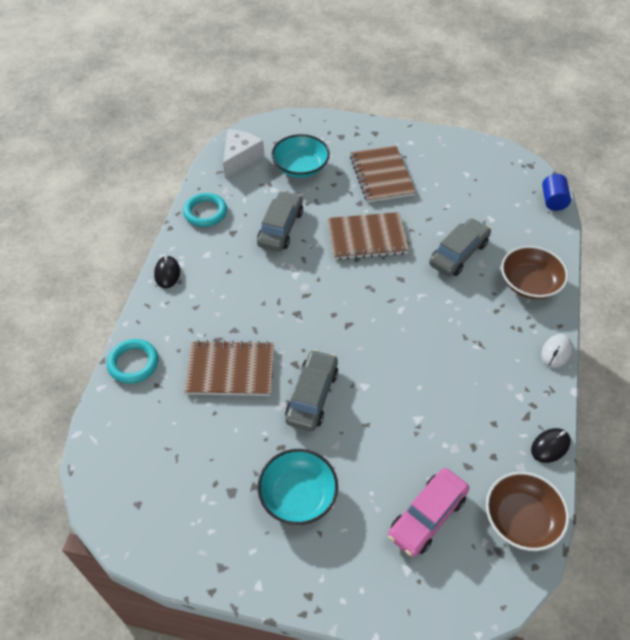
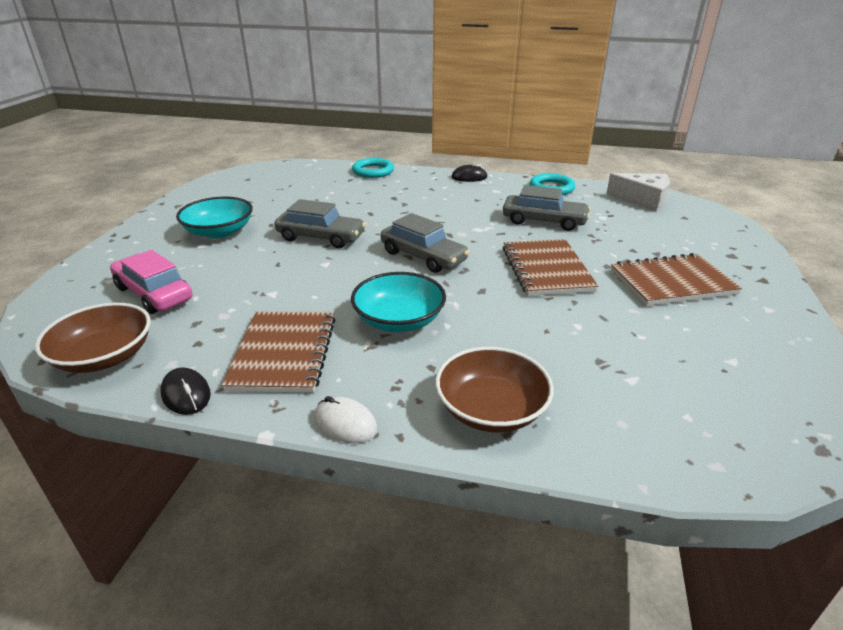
camera: 90 degrees right, 20 degrees down
brown notebook [184,340,274,396] -> brown notebook moved to [221,311,336,393]
turquoise bowl [271,134,330,178] -> turquoise bowl moved to [351,272,446,332]
grey car [429,218,491,276] -> grey car moved to [381,213,469,273]
blue cylinder [542,174,571,211] -> none

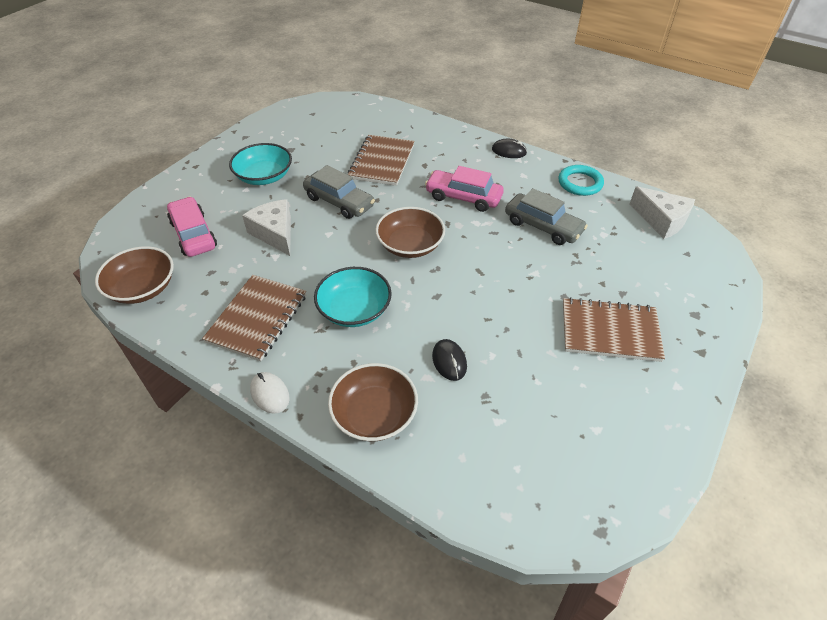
camera: 20 degrees right, 15 degrees up
black mouse [160,368,211,415] -> black mouse moved to [432,339,467,381]
turquoise ring [352,158,394,178] -> none
grey car [381,213,469,273] -> brown bowl [375,207,445,258]
brown notebook [503,239,598,296] -> brown notebook moved to [348,135,414,186]
none -> white cheese [242,199,291,256]
none -> pink car [425,166,504,212]

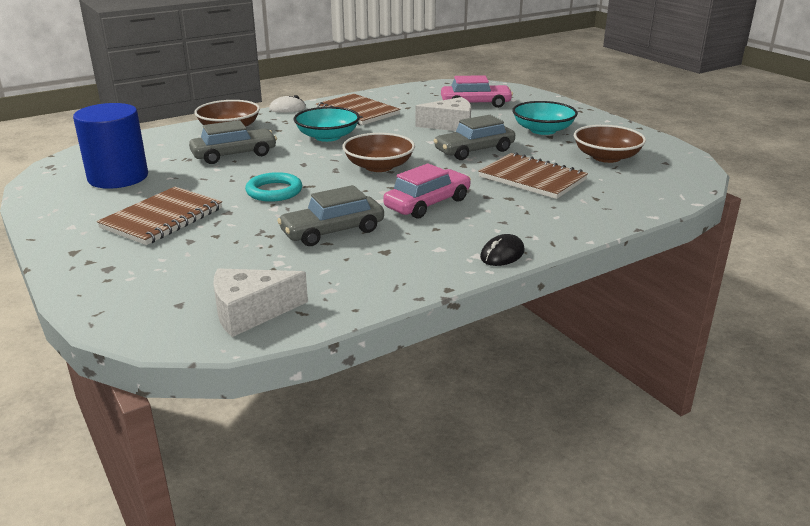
camera: 115 degrees right, 20 degrees down
brown bowl [95,246,174,304] -> brown bowl moved to [574,125,646,163]
black mouse [432,339,467,381] -> grey car [189,120,277,164]
turquoise ring [559,165,604,196] -> turquoise ring moved to [245,172,302,202]
none -> blue cylinder [73,103,148,189]

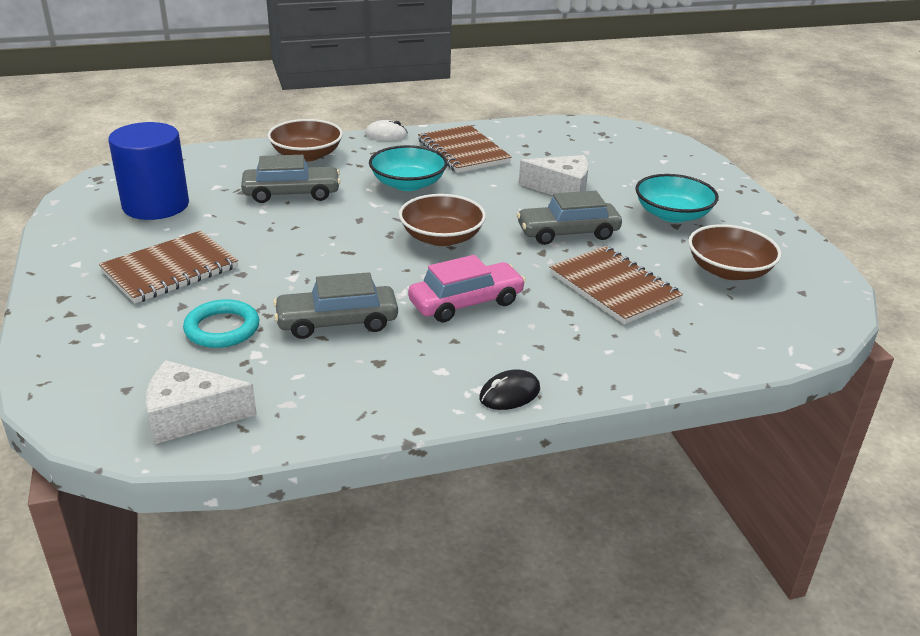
camera: 15 degrees right, 5 degrees up
turquoise ring [245,172,302,202] -> turquoise ring moved to [183,299,259,348]
pink car [441,75,513,108] -> none

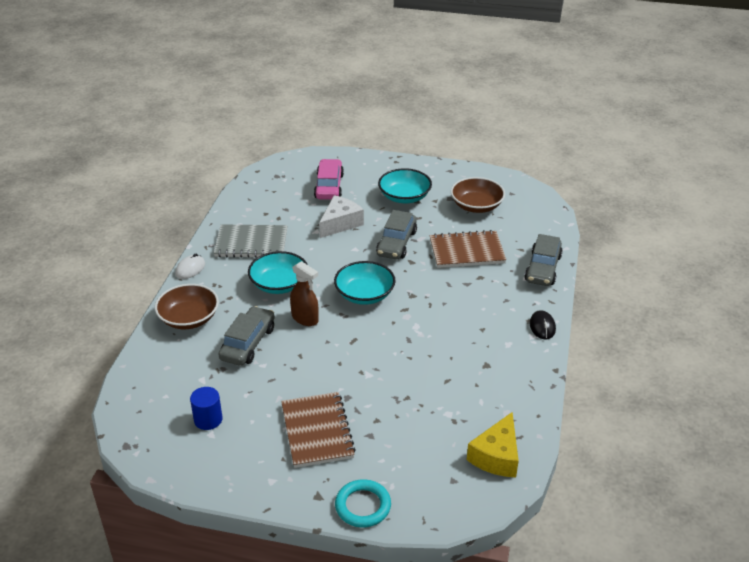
camera: 60 degrees left, 5 degrees up
blue cylinder [108,122,189,220] -> blue cylinder [190,387,223,430], size x0.52
white cheese [146,360,257,444] -> yellow cheese [467,412,519,477]
turquoise ring [183,299,259,348] -> turquoise ring moved to [335,479,391,527]
grey car [273,272,398,339] -> grey car moved to [525,234,563,286]
brown bowl [399,194,486,246] -> turquoise bowl [334,261,396,305]
pink car [408,255,526,322] -> pink car moved to [314,159,344,200]
brown notebook [418,125,512,173] -> grey notebook [214,224,287,258]
none -> brown spray bottle [290,261,319,326]

